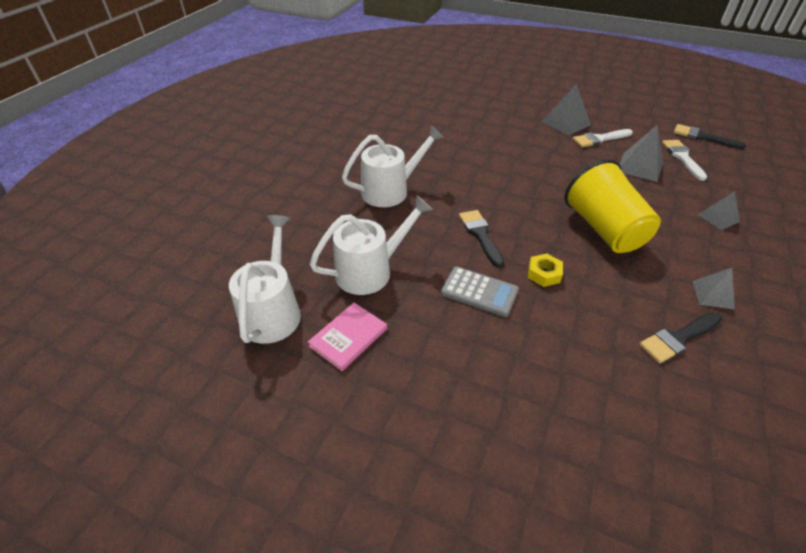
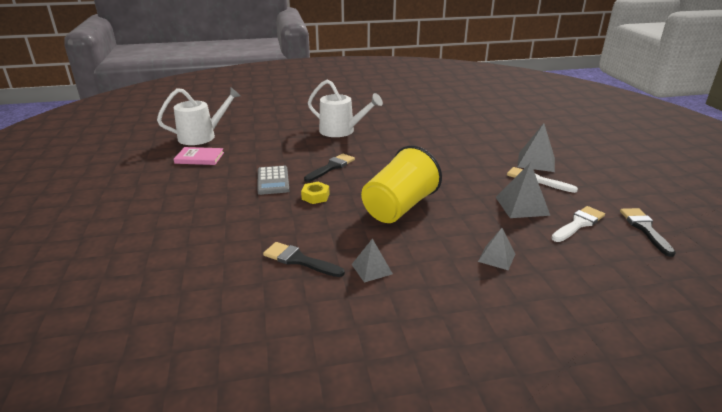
camera: 55 degrees right, 15 degrees down
white watering can [310,195,433,295] -> none

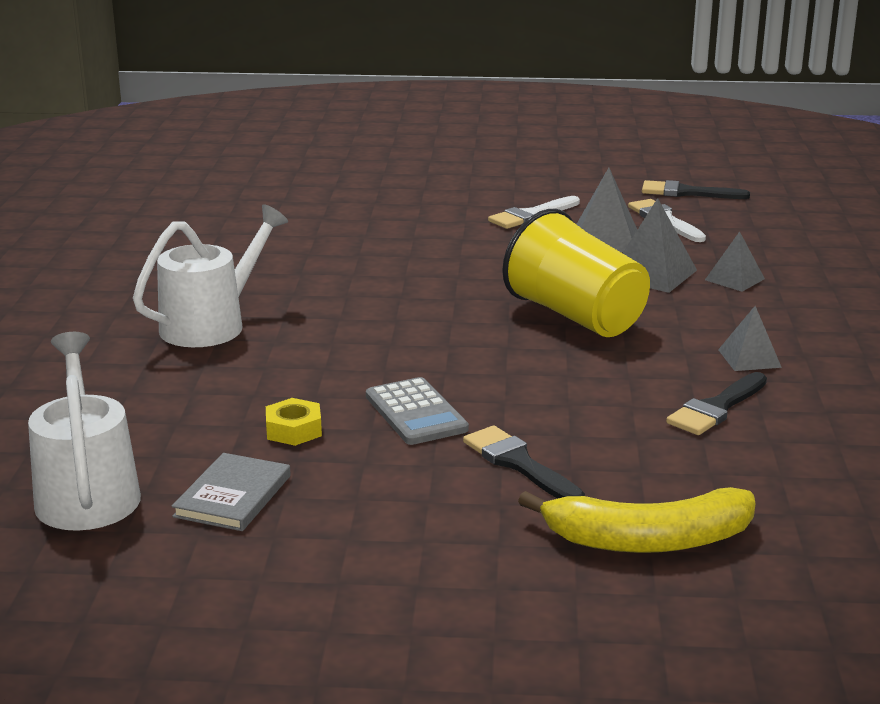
camera: 75 degrees left, 5 degrees down
pink book [174,147,224,165] -> grey book [172,453,291,531]
grey calculator [258,165,289,195] -> grey calculator turned 60 degrees clockwise [366,377,469,445]
yellow nut [301,182,330,204] -> yellow nut moved to [266,398,322,446]
black brush [304,154,355,182] -> black brush moved to [463,425,585,499]
grey pyramid [517,123,555,172] -> grey pyramid moved to [623,198,697,293]
none -> yellow banana [518,487,755,553]

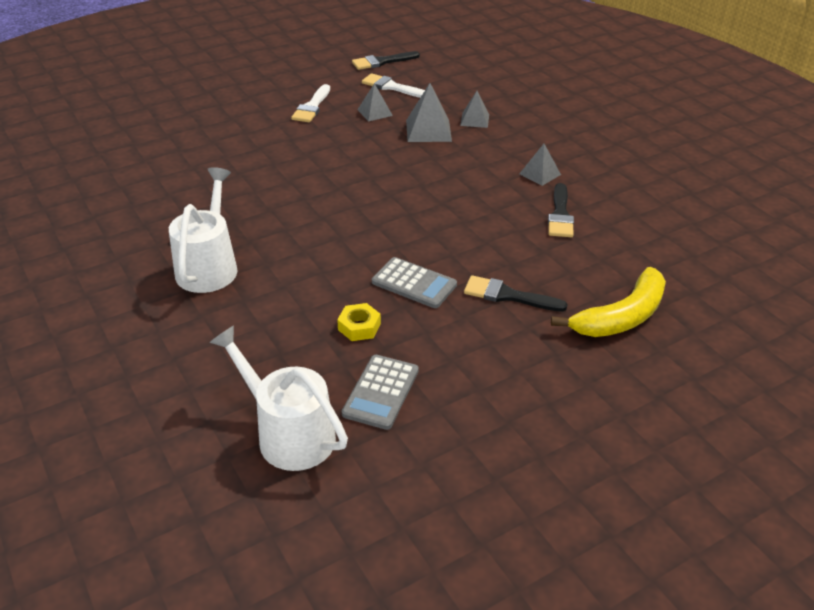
camera: 35 degrees left, 15 degrees up
grey book [172,453,291,531] -> grey calculator [342,355,419,430]
yellow cup [502,209,650,337] -> none
grey pyramid [576,168,637,252] -> grey pyramid [357,83,393,122], size x0.63

